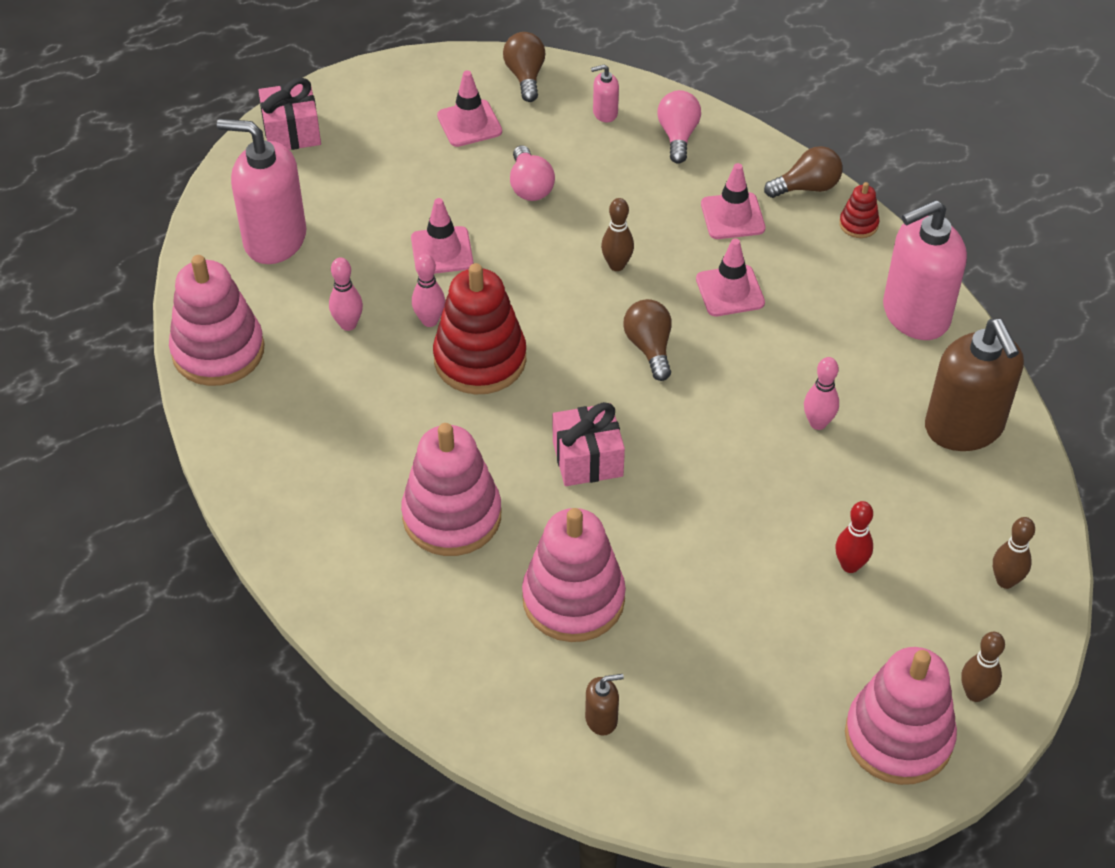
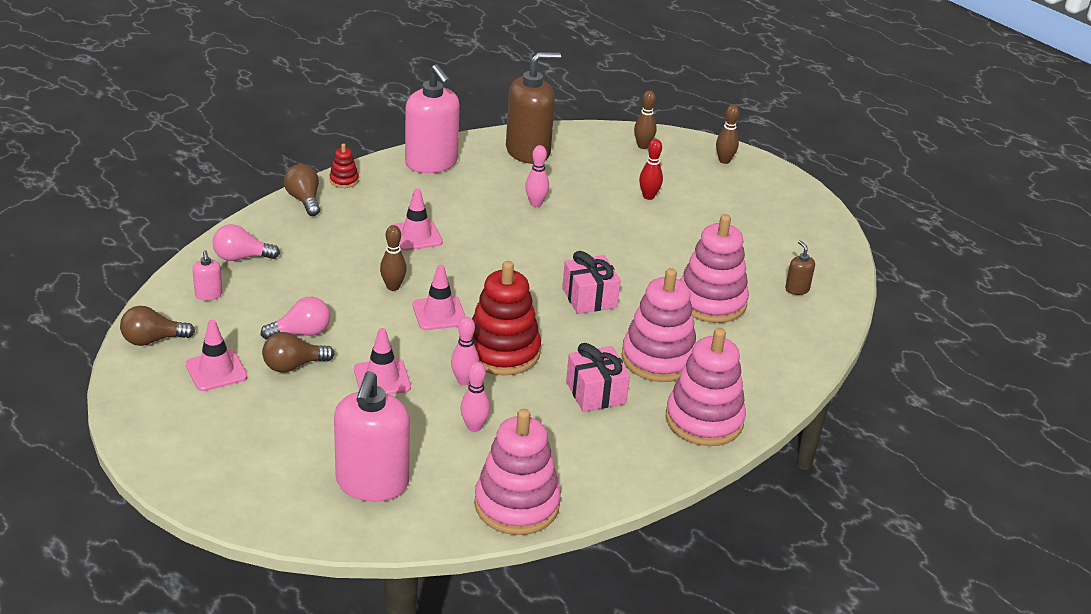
camera: 100 degrees left, 15 degrees down
pink gift [258,78,321,150] -> pink gift moved to [566,343,630,412]
brown light bulb [623,299,672,381] -> brown light bulb moved to [262,332,335,373]
pink traffic cone [701,163,765,239] -> pink traffic cone moved to [413,265,466,330]
pink stacking toy [845,647,957,785] -> pink stacking toy moved to [666,328,746,446]

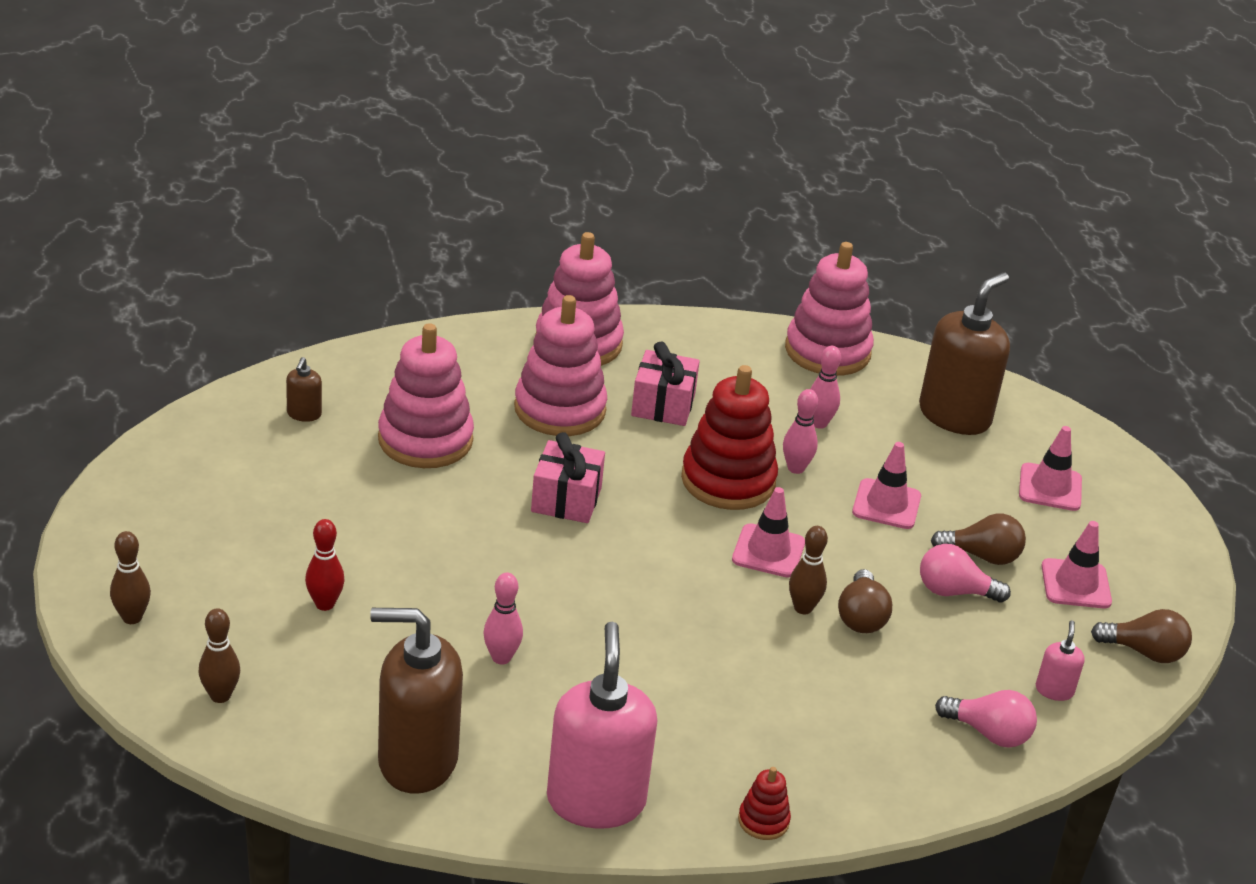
camera: 150 degrees left, 0 degrees up
brown light bulb [284,164,320,216] -> brown light bulb moved to [838,569,892,633]
pink soap dispenser [334,371,410,502] -> brown soap dispenser [919,272,1010,435]
pink traffic cone [393,188,443,251] -> pink traffic cone moved to [1019,426,1082,511]

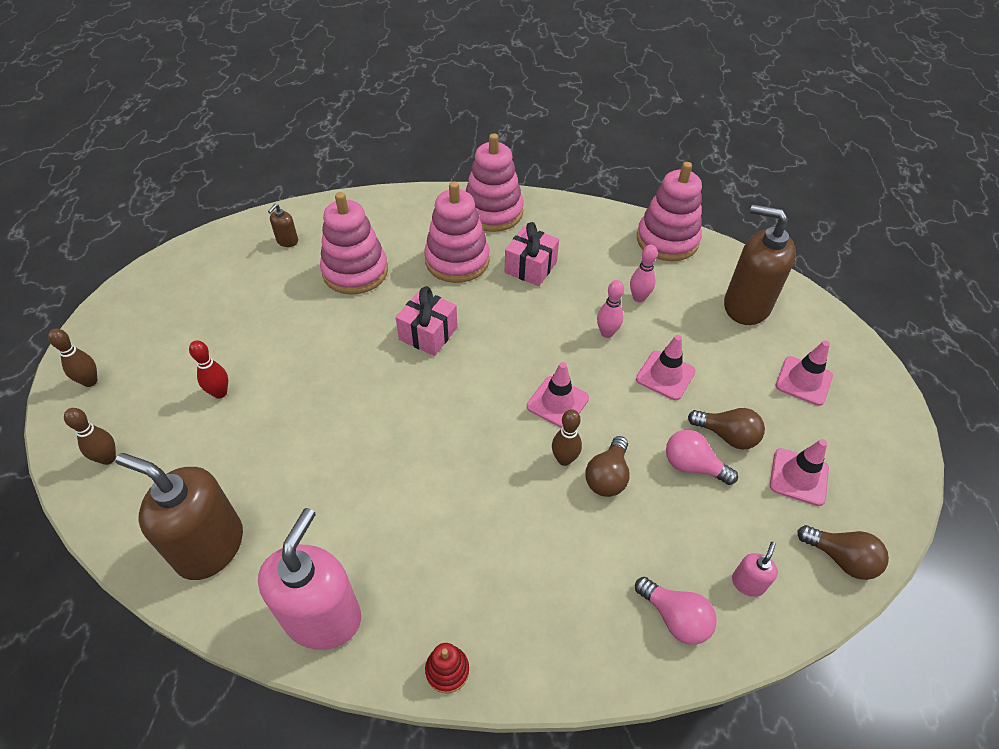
camera: 20 degrees right, 15 degrees up
pink bowling pin [483,573,523,664] -> none
red stacking toy [681,365,778,510] -> none
brown soap dispenser [919,272,1010,435] -> brown soap dispenser turned 120 degrees counterclockwise [724,204,796,325]

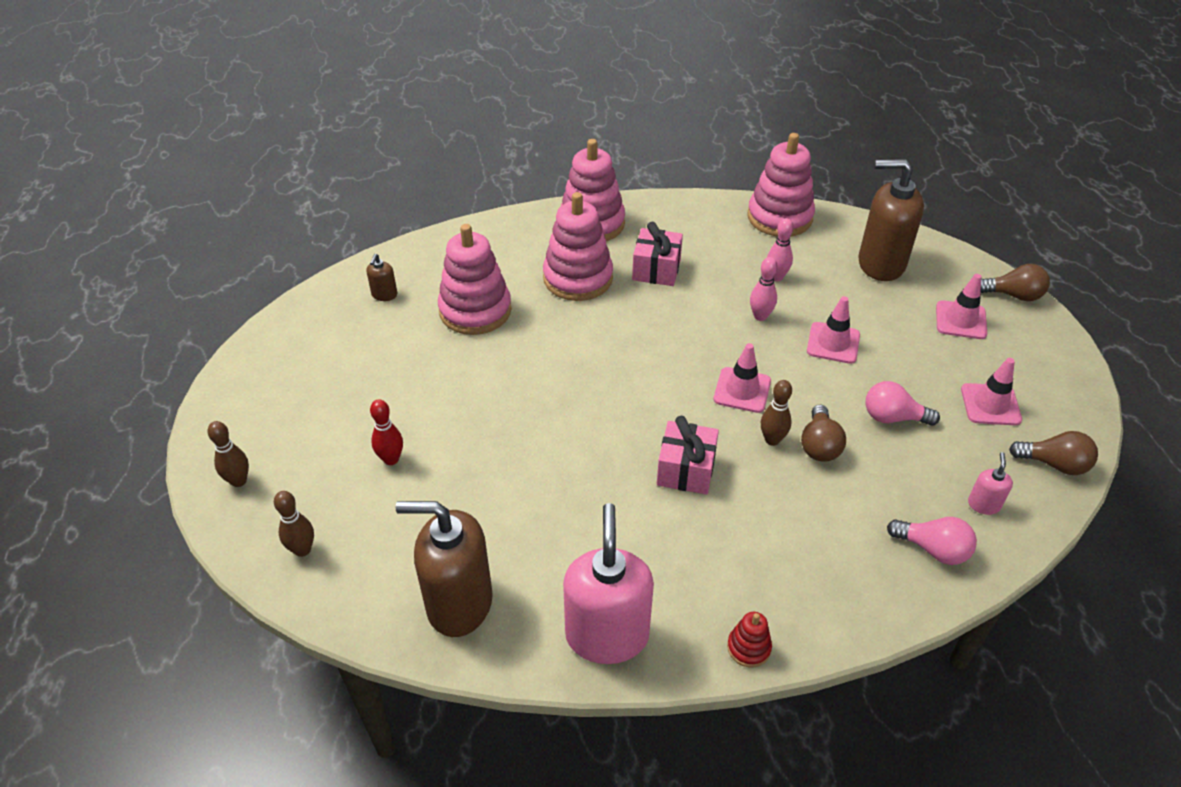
camera: 15 degrees left, 5 degrees down
pink gift [396,286,458,356] -> pink gift moved to [657,416,719,494]
brown light bulb [688,408,765,450] -> brown light bulb moved to [980,264,1050,301]

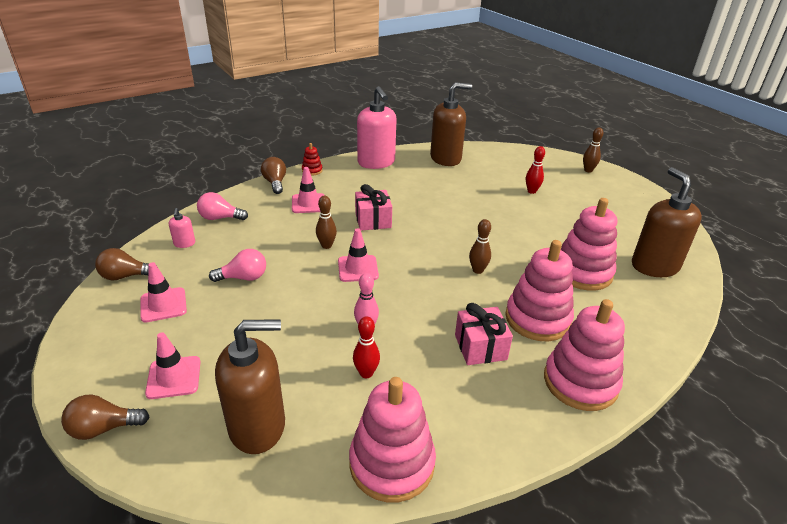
camera: 155 degrees right, 10 degrees down
brown bowling pin [274,491,314,557] -> brown bowling pin moved to [469,219,491,274]
brown soap dispenser [366,254,397,301] -> brown soap dispenser [632,167,702,277], size x2.33
pink bowling pin [767,218,794,281] -> red bowling pin [353,316,380,378]
brown light bulb [801,405,846,462] -> brown light bulb moved to [261,157,286,194]
pink traffic cone [807,296,860,364] -> pink traffic cone moved to [292,167,325,213]

